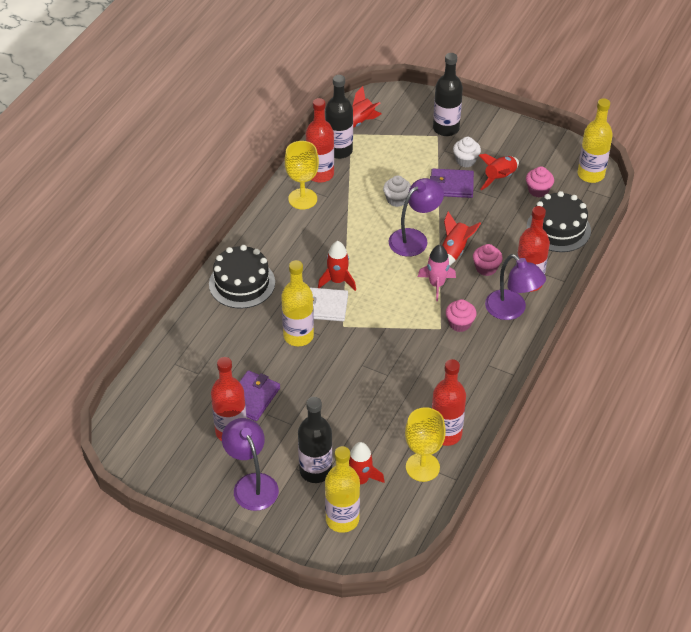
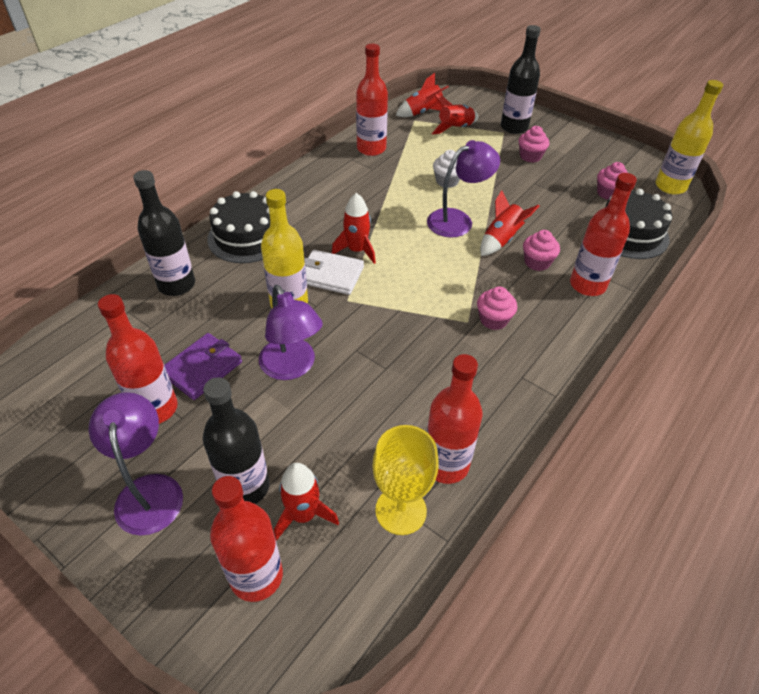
camera: 10 degrees right, 0 degrees up
yellow goblet [285,141,319,209] -> none
black bottle [325,75,353,159] -> black bottle moved to [133,170,195,296]
yellow bottle [325,446,360,533] -> red bottle [210,476,283,602]
pink rocket [418,245,456,301] -> none
purple wallet [430,169,474,198] -> none
white cupcake [453,137,481,167] -> pink cupcake [519,126,549,163]
red rocket [478,154,519,190] -> red rocket moved to [432,94,478,134]
purple lamp [485,254,546,320] -> purple lamp moved to [259,285,323,380]

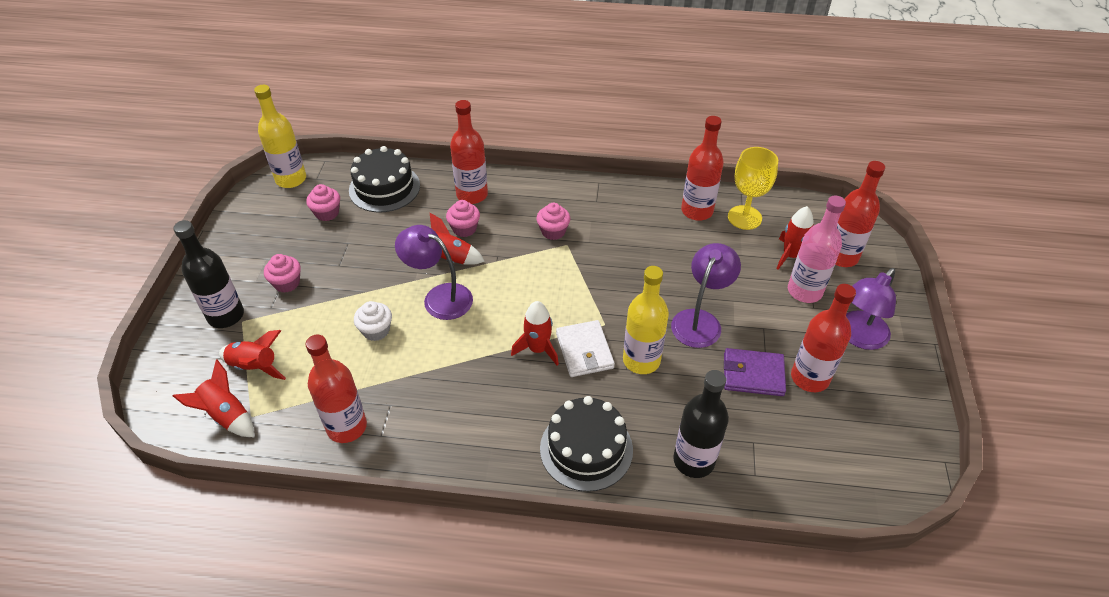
camera: 120 degrees left, 0 degrees up
black bottle [203,377,269,504] -> pink bottle [788,196,846,303]

